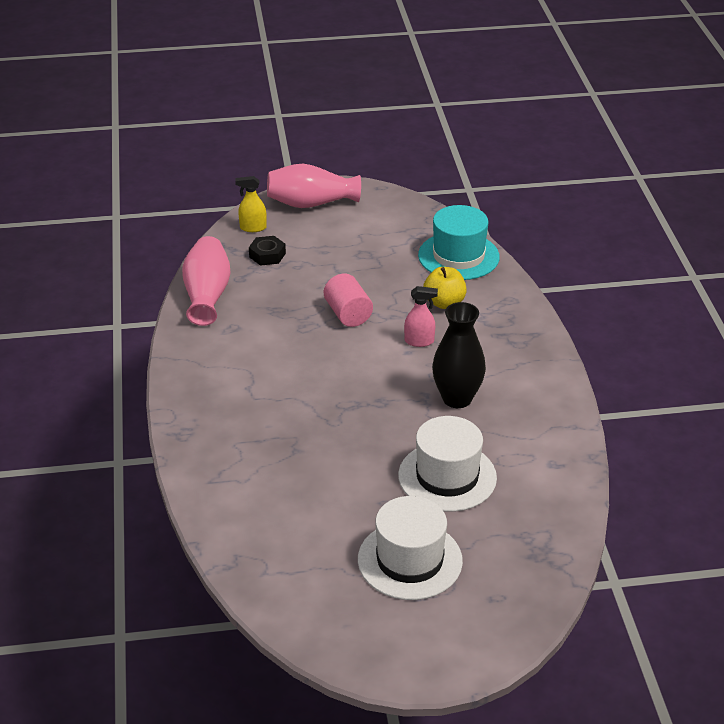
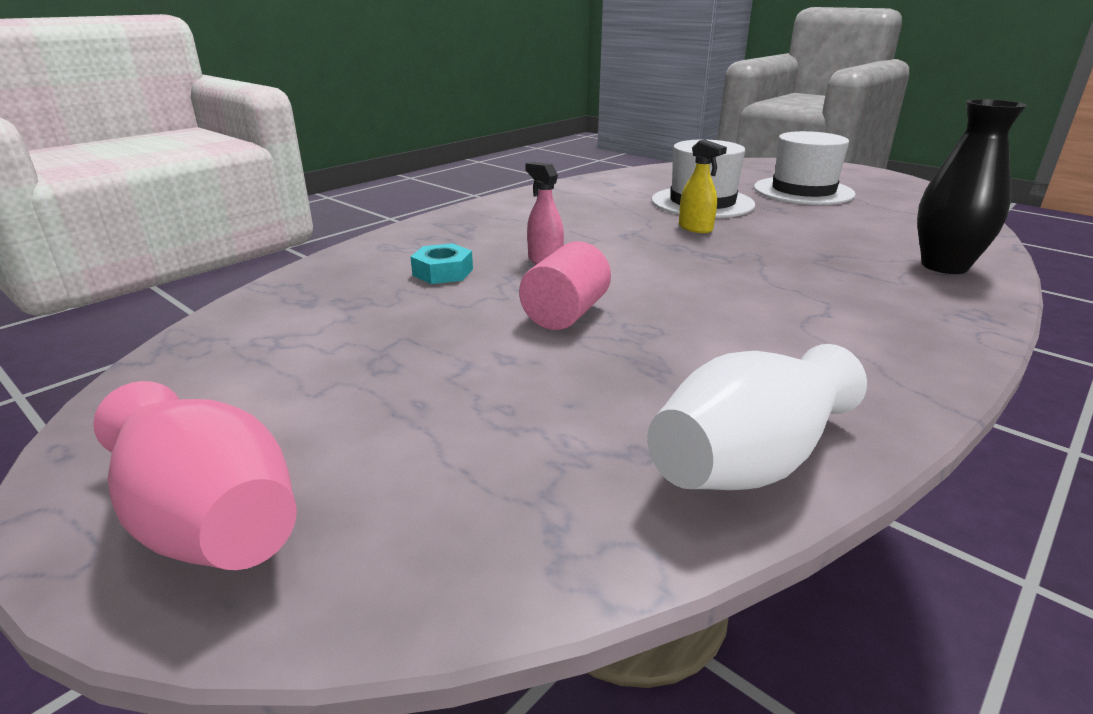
camera: 130 degrees left, 10 degrees down
pink vase [182,236,231,326] -> white vase [647,344,867,490]
yellow spray bottle [235,176,267,232] -> yellow spray bottle moved to [679,139,727,233]
black nut [249,236,286,266] -> none
turquoise hat [418,205,500,280] -> none
yellow apple [423,267,467,309] -> turquoise nut [411,243,473,284]
black vase [432,302,486,408] -> black vase moved to [917,99,1027,274]

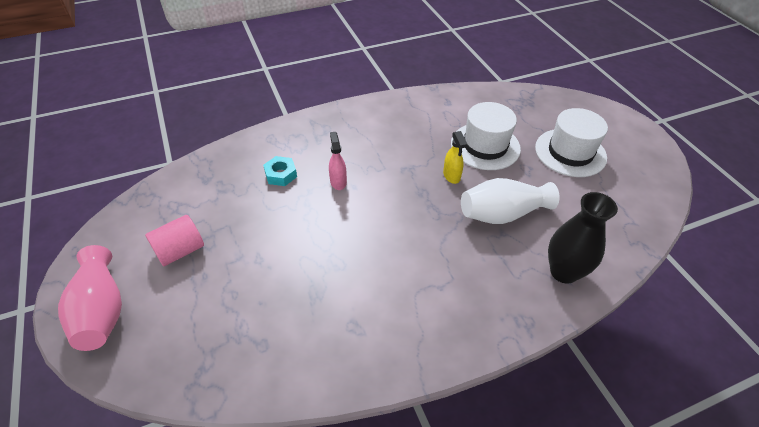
camera: 25 degrees right, 20 degrees up
pink cylinder [519,241,611,330] -> pink cylinder moved to [145,215,204,266]
white vase [647,344,867,490] -> white vase moved to [461,178,560,224]

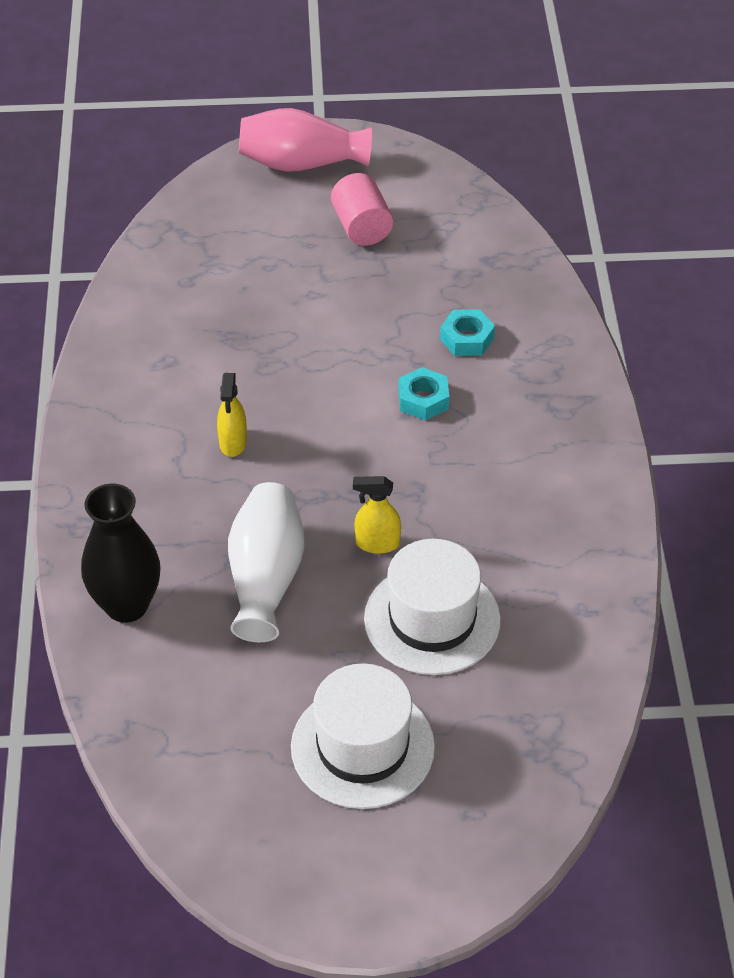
camera: 110 degrees right, 0 degrees up
pink spray bottle [329,132,347,190] -> turquoise nut [398,367,449,420]
none -> yellow spray bottle [217,373,247,457]

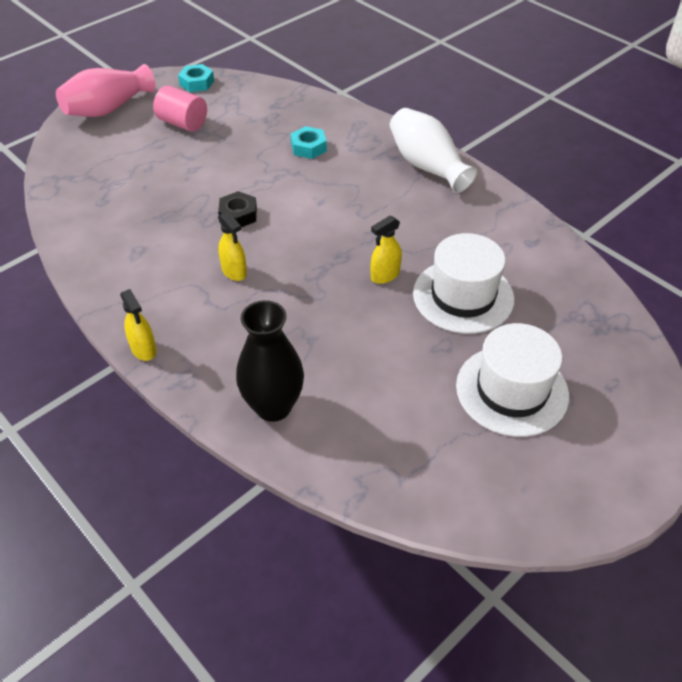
camera: 40 degrees left, 0 degrees up
white vase [228,482,305,642] -> white vase moved to [390,108,477,193]
turquoise nut [398,367,449,420] -> turquoise nut moved to [178,64,214,92]
none -> yellow spray bottle [120,289,157,361]
none -> black nut [218,191,257,227]

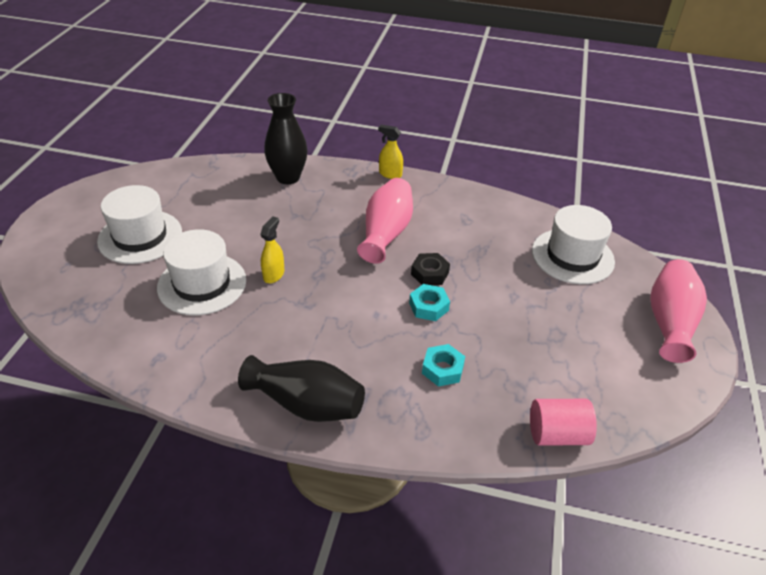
camera: 145 degrees right, 5 degrees down
pink cylinder [153,85,207,132] -> pink cylinder moved to [530,399,597,446]
turquoise nut [178,64,214,92] -> turquoise nut moved to [409,284,450,321]
yellow spray bottle [218,211,247,281] -> pink vase [357,178,413,264]
white vase [390,108,477,193] -> black vase [238,355,365,422]
none -> white hat [532,205,615,284]

